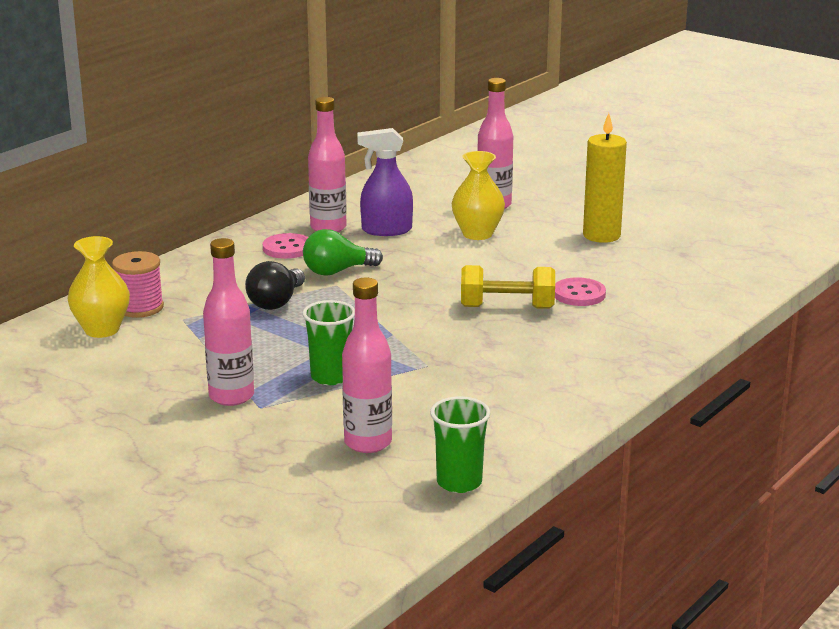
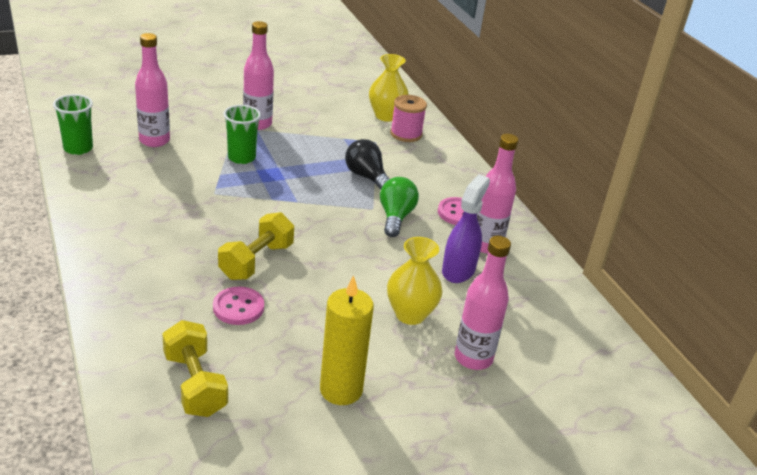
camera: 115 degrees right, 10 degrees up
none -> yellow dumbbell [162,320,228,417]

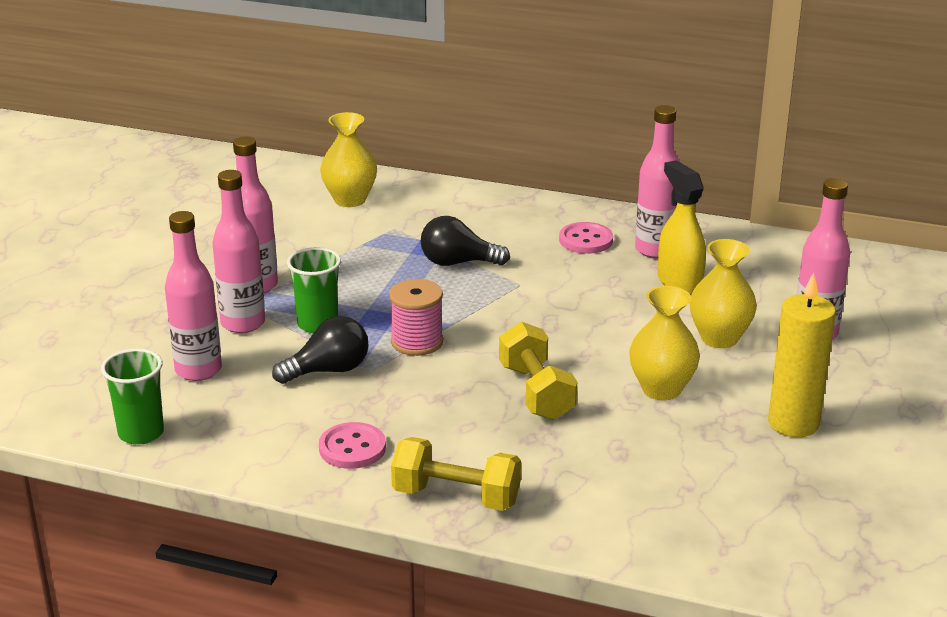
camera: 45 degrees left, 5 degrees down
yellow dumbbell [162,320,228,417] -> yellow dumbbell moved to [391,437,521,511]
pink button [213,287,264,325] -> pink button moved to [319,422,386,469]
green light bulb [380,177,419,237] -> none
pink spool [390,95,427,142] -> pink spool moved to [389,279,443,356]
purple spray bottle [442,174,490,283] -> yellow spray bottle [658,160,706,295]
none -> pink bottle [212,170,265,333]
none -> black light bulb [272,316,368,384]
none -> yellow vase [629,286,700,400]

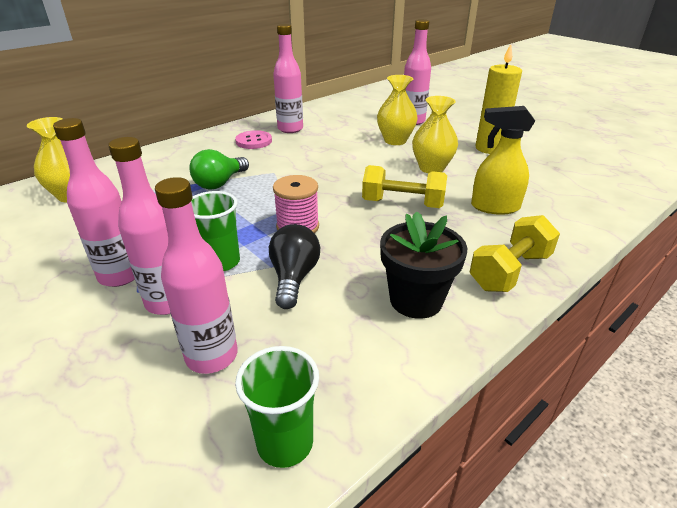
camera: 60 degrees left, 5 degrees up
pink button [319,422,386,469] -> black flower pot [380,211,467,319]
black light bulb [421,216,510,266] -> green light bulb [189,149,249,190]
yellow spray bottle [658,160,706,295] -> yellow spray bottle moved to [471,106,535,215]

